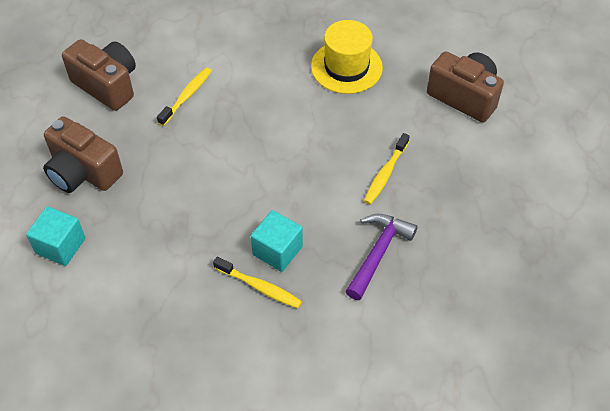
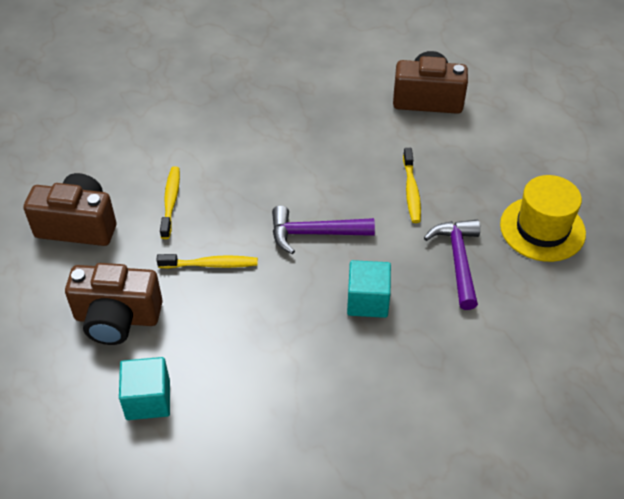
camera: 30 degrees left, 5 degrees down
yellow toothbrush [213,257,302,308] -> yellow toothbrush moved to [157,254,258,269]
yellow hat [311,20,383,94] -> yellow hat moved to [500,175,586,262]
none -> purple hammer [272,206,375,254]

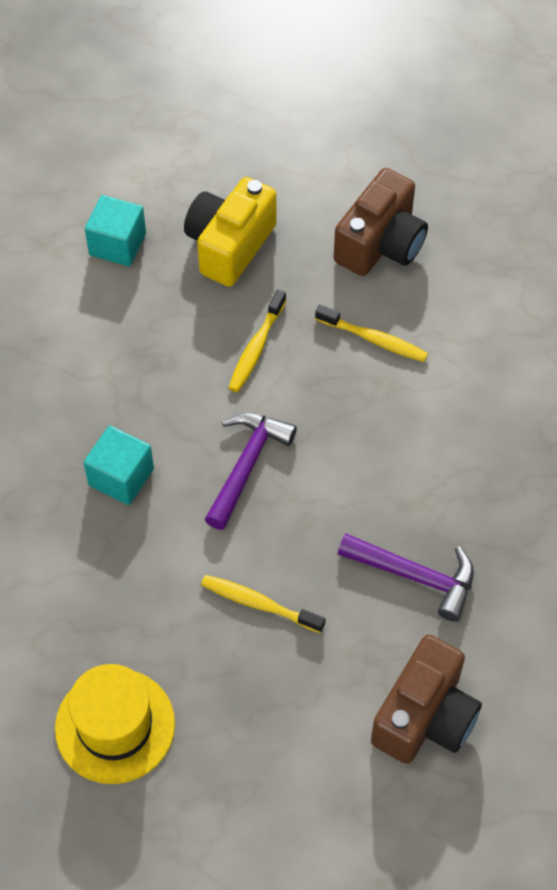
camera: 115 degrees right, 10 degrees up
brown camera [65,263,163,345] -> yellow camera [184,177,277,287]
purple hammer [424,220,480,310] -> purple hammer moved to [338,533,474,622]

